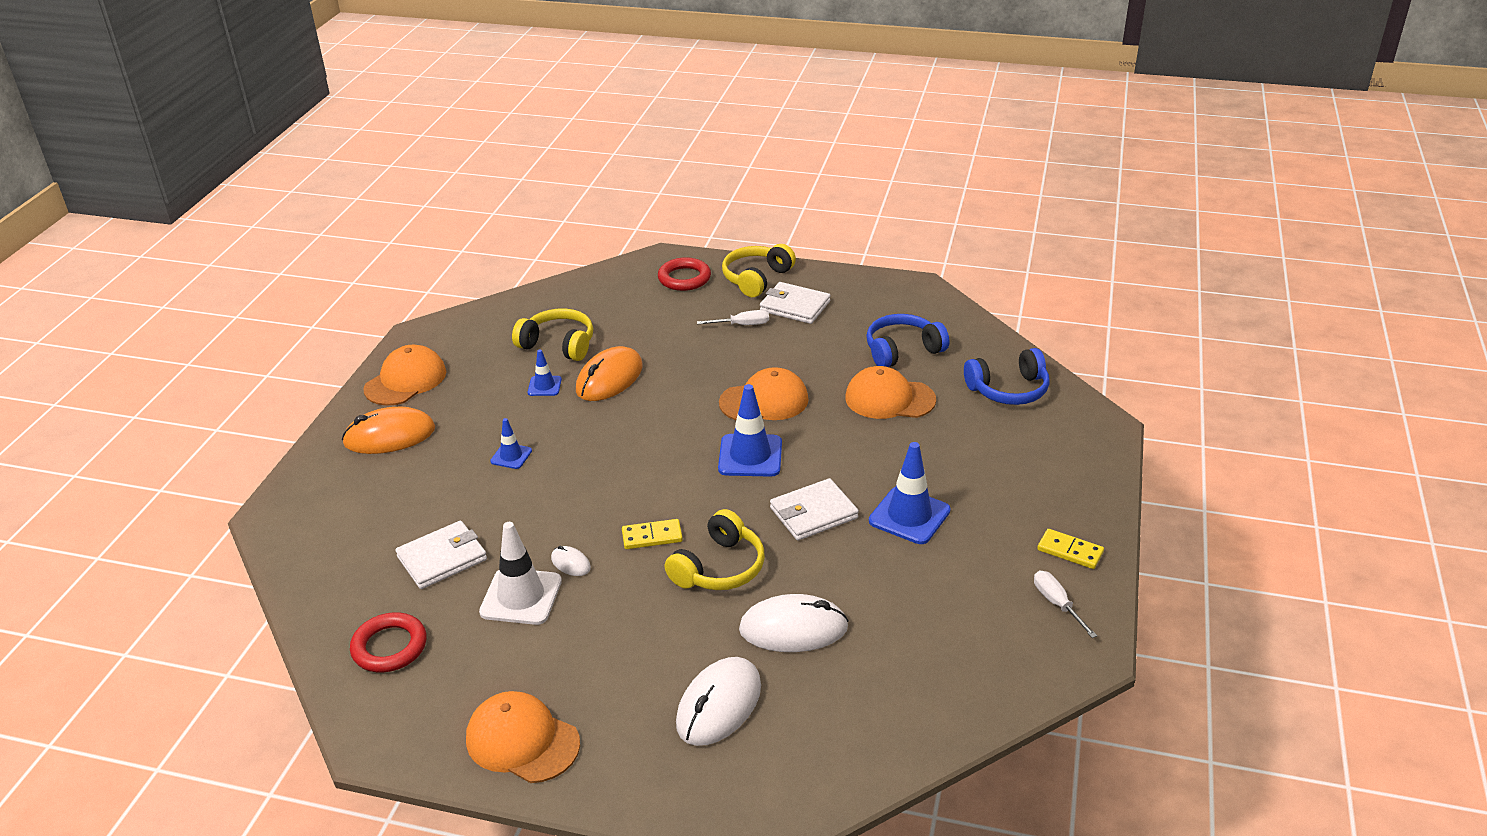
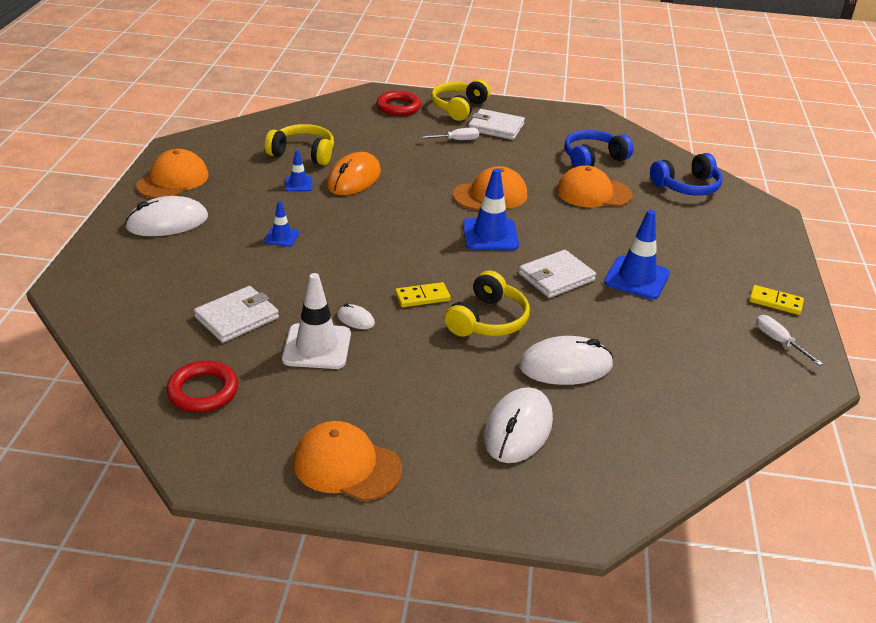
camera: 10 degrees left, 0 degrees up
orange mouse [342,406,435,454] -> white mouse [125,196,208,236]

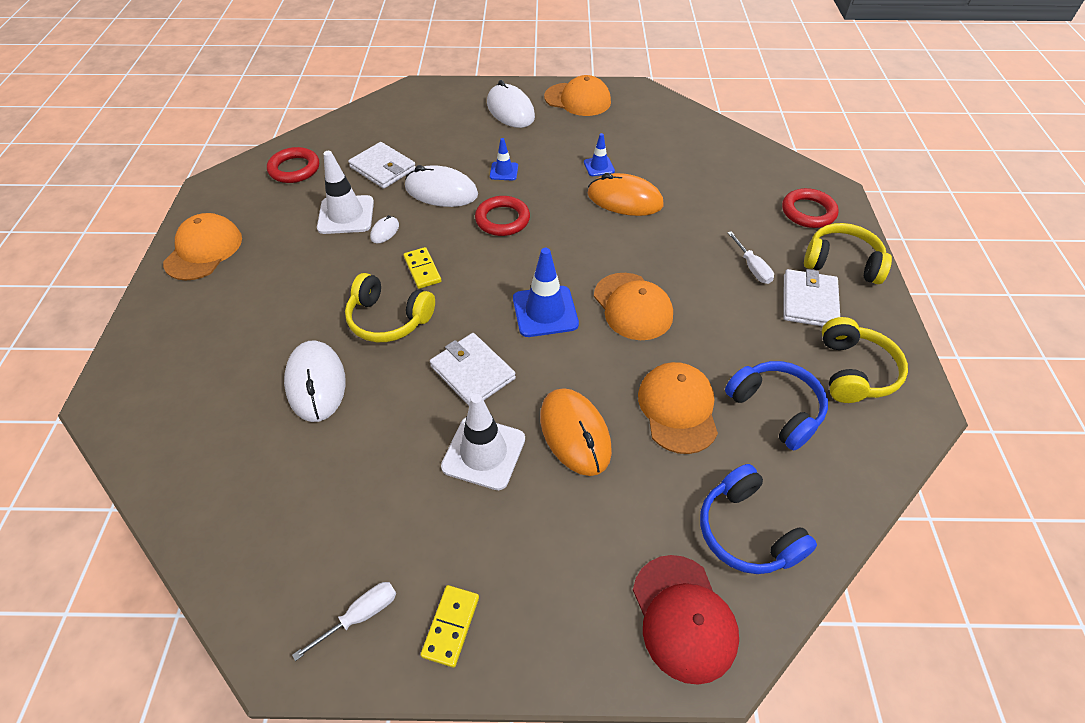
camera: 85 degrees right, 15 degrees up
yellow headphones [265,124,334,166] -> yellow headphones moved to [822,317,908,403]
white mouse [484,387,553,463] -> white mouse moved to [405,165,478,207]
blue traffic cone [604,210,670,299] -> white traffic cone [441,394,525,490]
none -> red ring [475,196,530,236]
none -> orange mouse [540,388,612,476]
none -> red cap [633,555,739,685]

